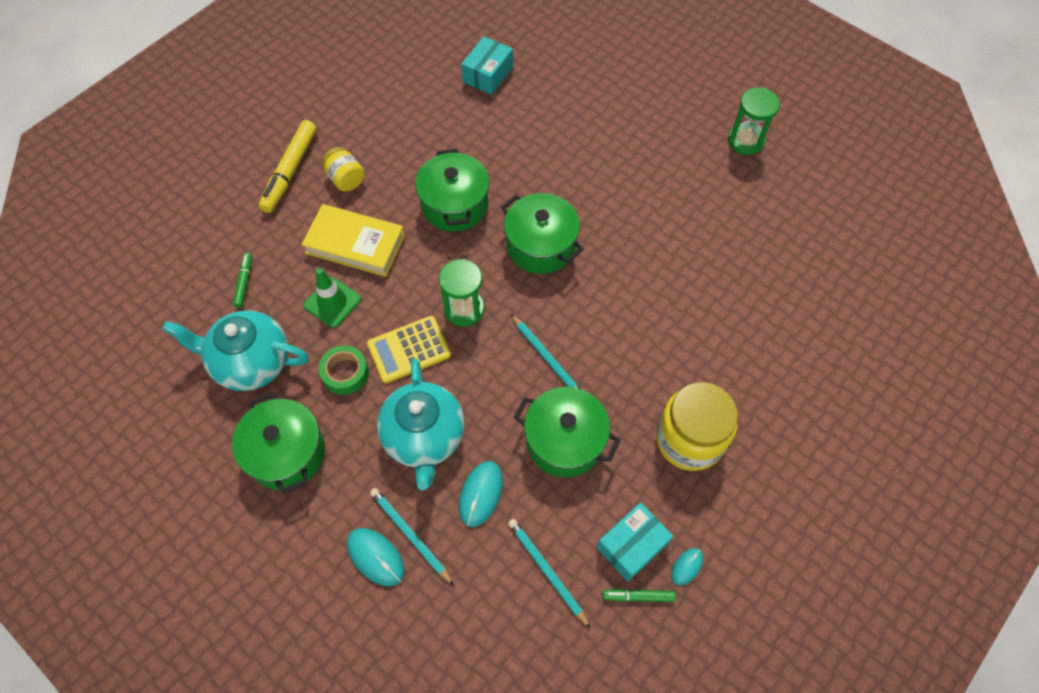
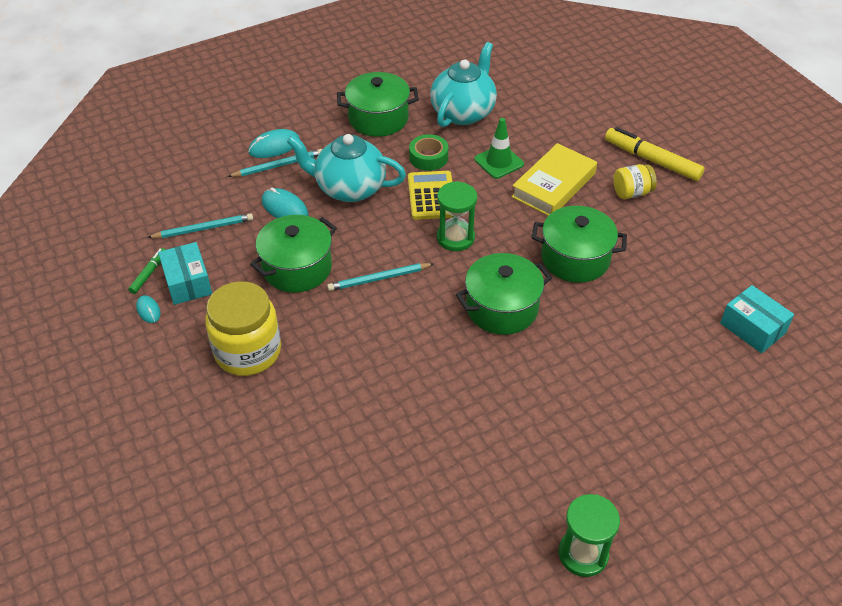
camera: 110 degrees right, 15 degrees down
green marker [233,253,252,308] -> none

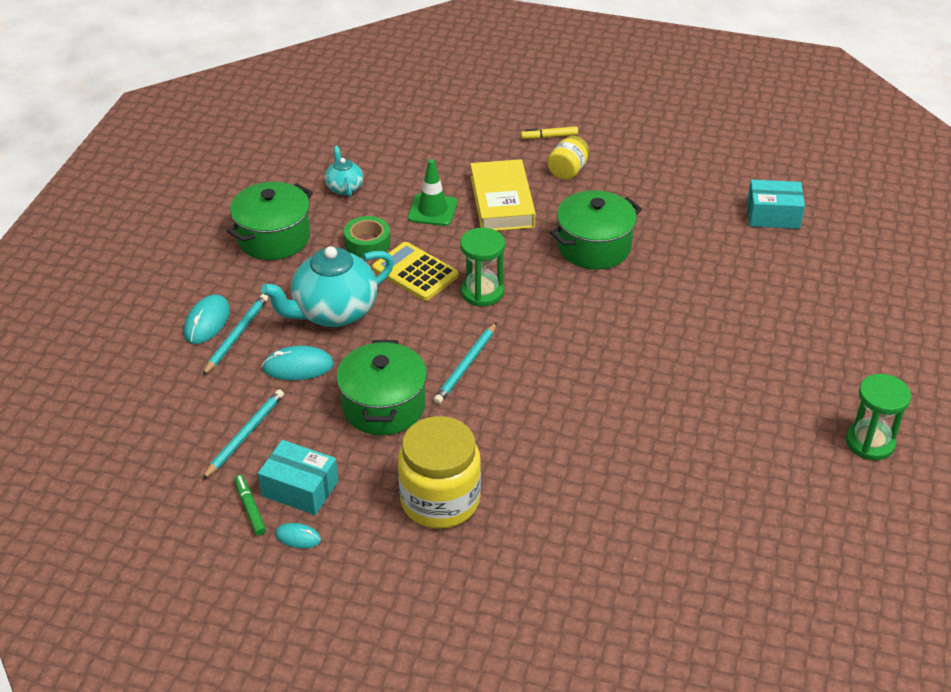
camera: 45 degrees left, 5 degrees down
turquoise teapot [430,42,497,127] -> turquoise teapot [325,146,363,197], size x0.50
green pot [456,253,552,335] -> none
yellow marker [605,127,705,181] -> yellow marker [521,126,578,139], size x0.51

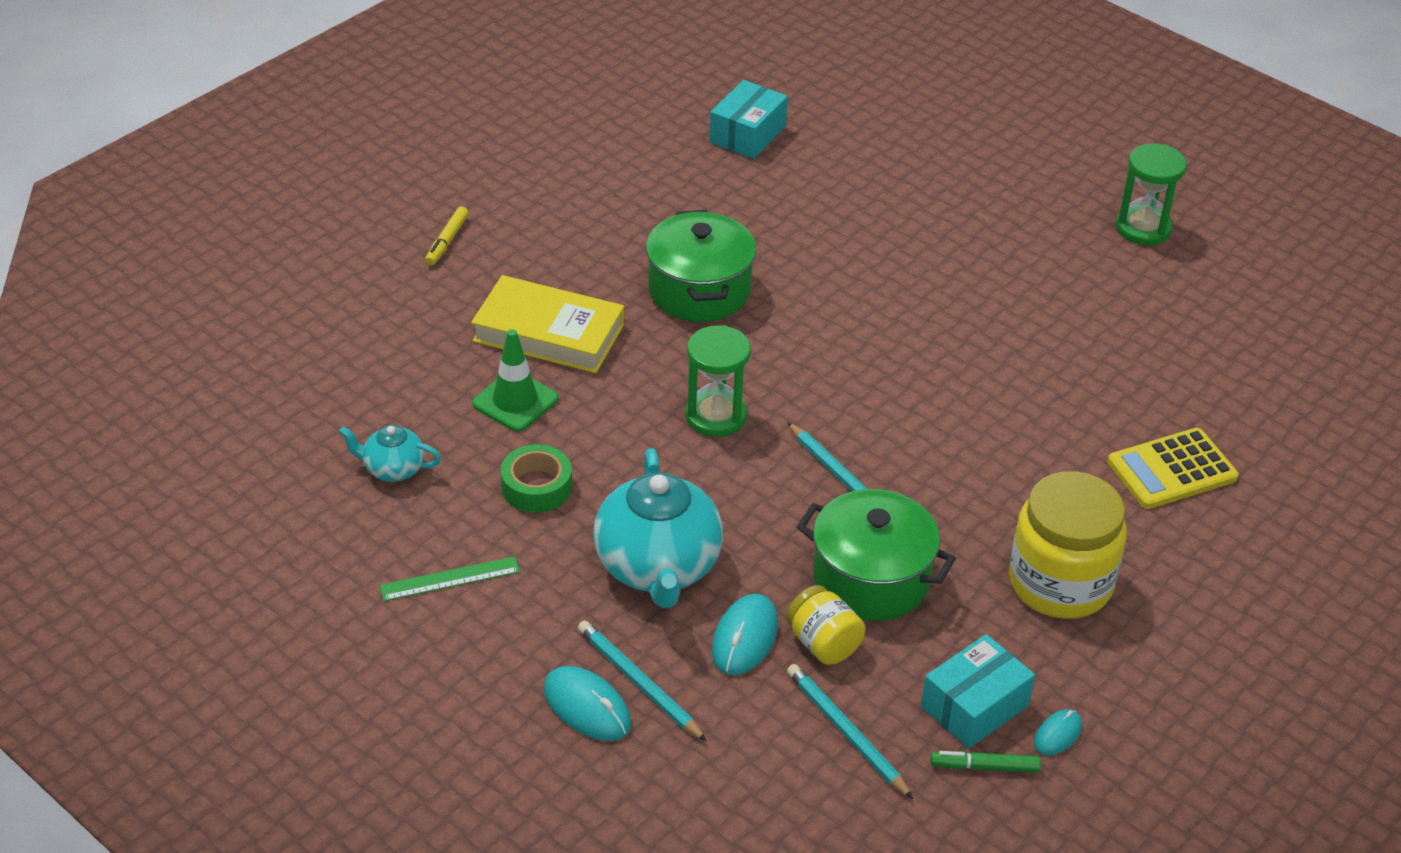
camera: 65 degrees left, 0 degrees up
green pot [227,182,313,260] -> green ruler [379,556,520,601]
yellow calculator [372,242,459,301] -> yellow calculator moved to [1108,428,1238,509]
yellow jar [547,136,589,180] -> yellow jar moved to [786,585,865,665]

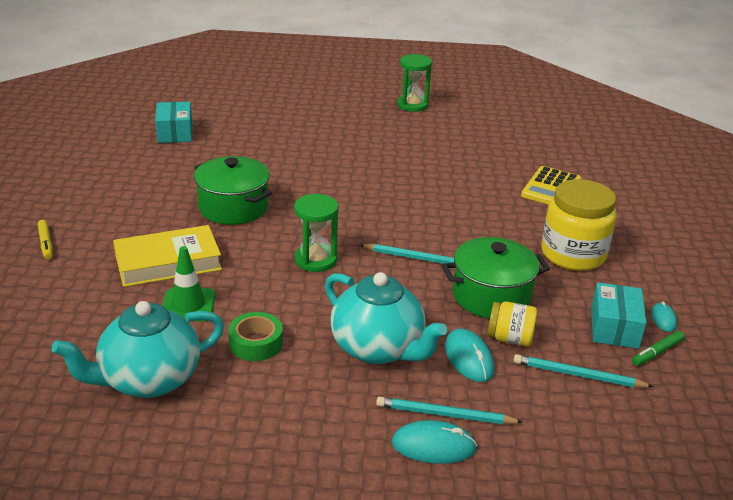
camera: 40 degrees left, 10 degrees down
turquoise teapot [339,425,441,482] -> turquoise teapot [51,301,224,398], size x2.01
green ruler [379,556,520,601] -> none

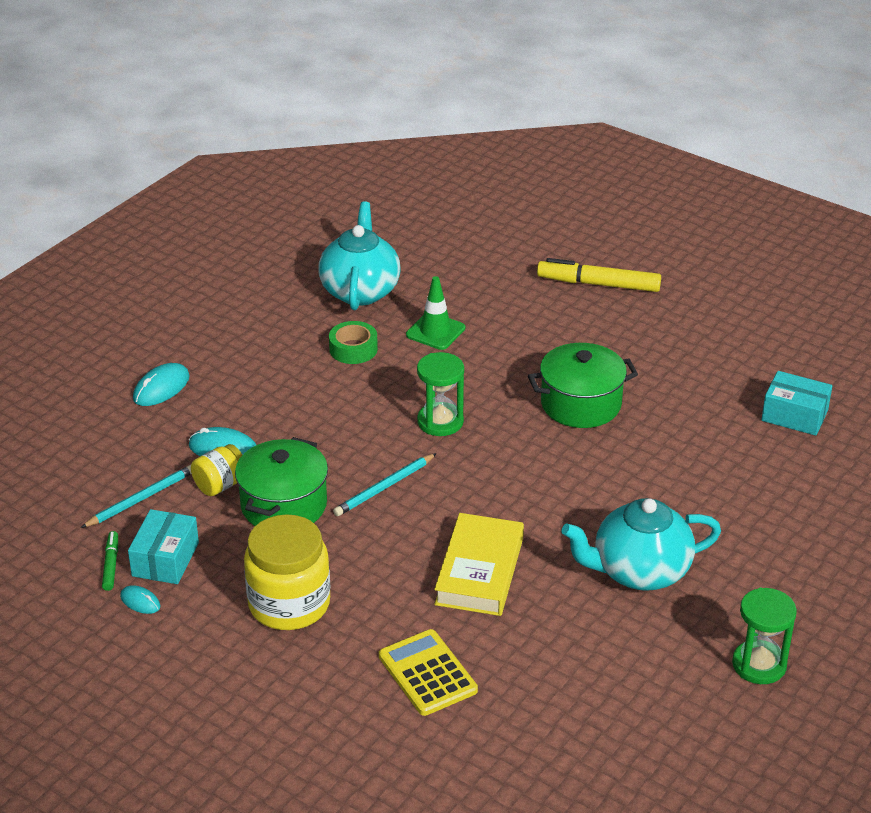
camera: 125 degrees right, 5 degrees up
yellow marker [38,220,53,260] -> yellow marker [537,258,661,292], size x1.95
yellow book [113,225,222,287] -> yellow book moved to [434,513,524,616]
turquoise teapot [325,272,447,364] -> turquoise teapot moved to [561,498,721,591]
turquoise pencil [376,397,523,424] -> none
turquoise box [591,283,647,349] -> turquoise box turned 60 degrees clockwise [128,509,199,584]

